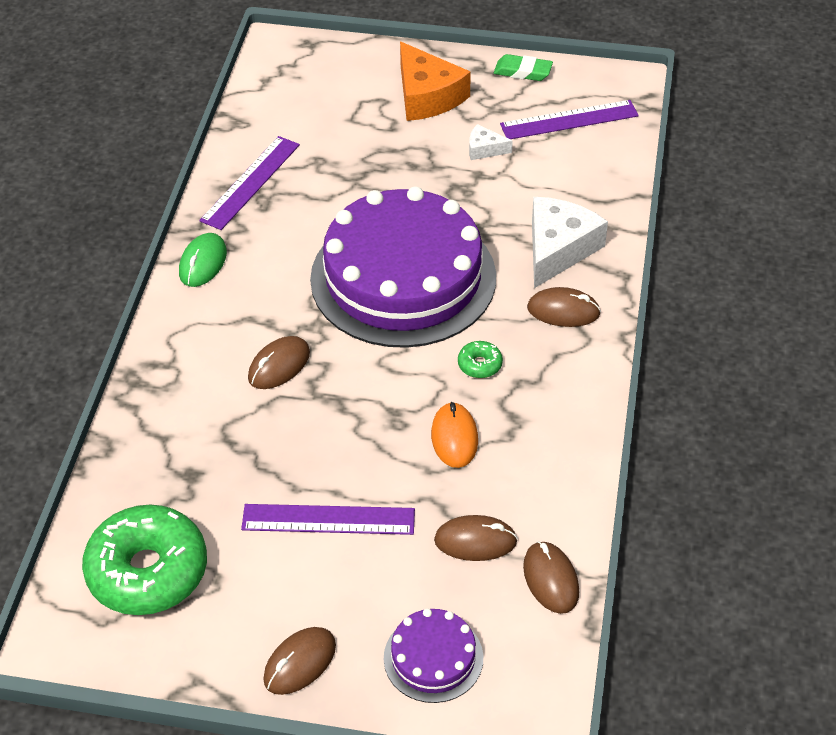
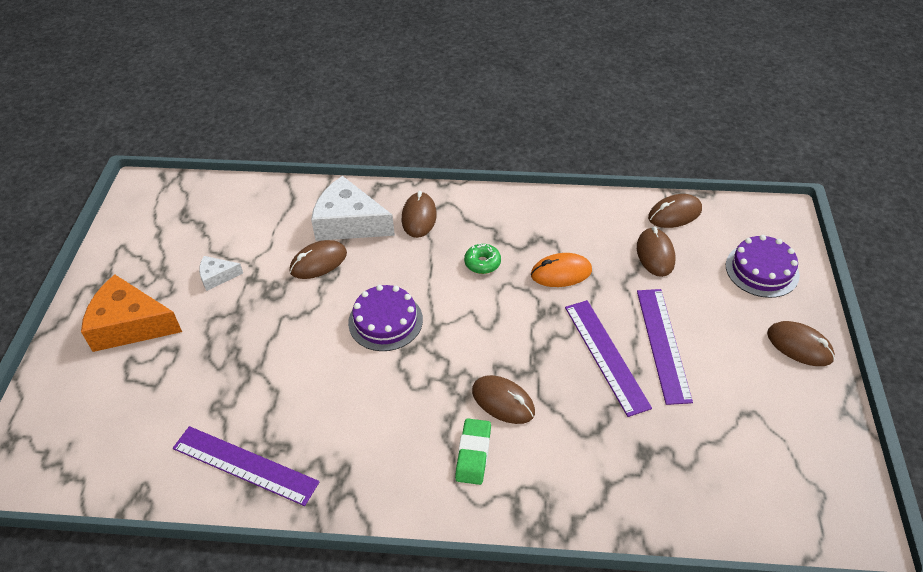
camera: 95 degrees left, 0 degrees up
green donut [82,505,207,615] -> none
green mouse [179,233,227,287] -> none
purple cake [310,186,496,348] -> purple cake [348,285,423,351], size x0.44
orange cheese [400,42,471,121] -> orange cheese turned 135 degrees counterclockwise [81,274,182,352]
white cheese [469,124,513,160] -> white cheese turned 75 degrees clockwise [199,256,243,291]
green eraser [494,54,553,81] -> green eraser moved to [455,418,491,485]
purple ruler [500,100,639,139] -> purple ruler moved to [565,300,652,417]
none -> brown mouse [290,240,347,279]

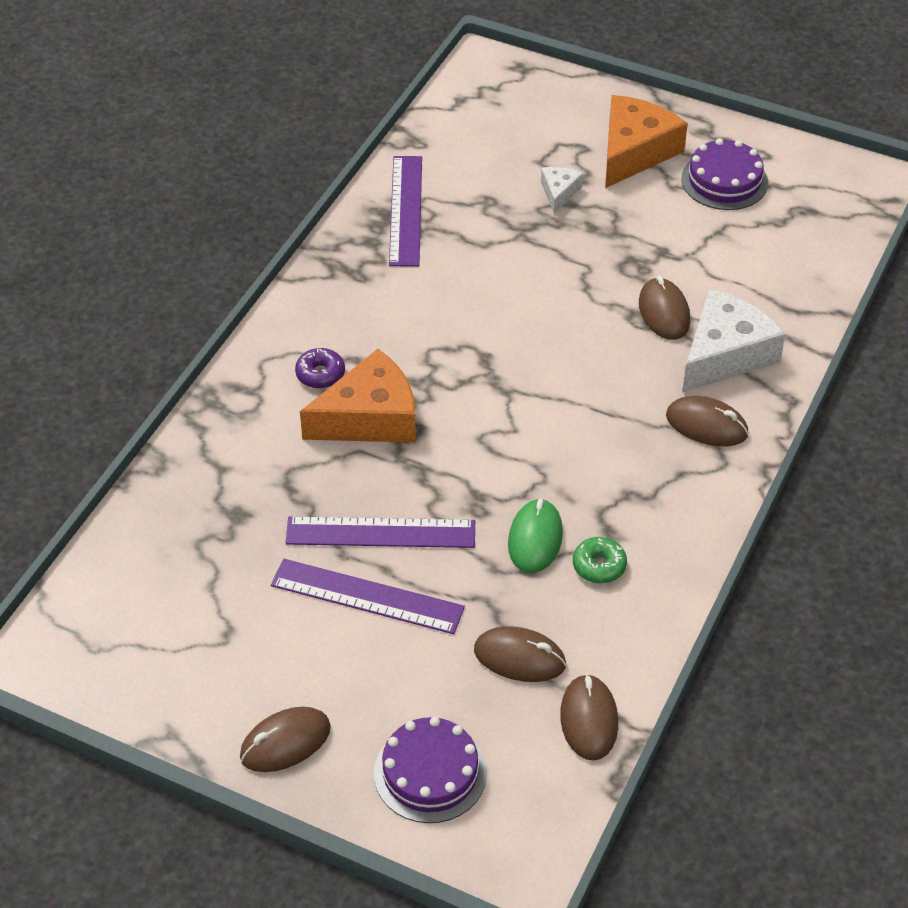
camera: 110 degrees right, 0 degrees up
purple ruler [173,426,320,506] -> purple ruler turned 45 degrees counterclockwise [389,156,422,266]
white cheese [199,256,243,291] -> white cheese moved to [541,167,583,213]
purple cake [348,285,423,351] -> purple cake moved to [681,138,768,210]
green eraser [455,418,491,485] -> purple donut [295,348,345,388]
green donut [464,243,501,274] -> green donut moved to [573,537,627,583]
brown mouse [472,375,535,424] -> orange cheese [300,349,416,443]
orange mouse [531,253,592,287] -> green mouse [508,498,563,573]

